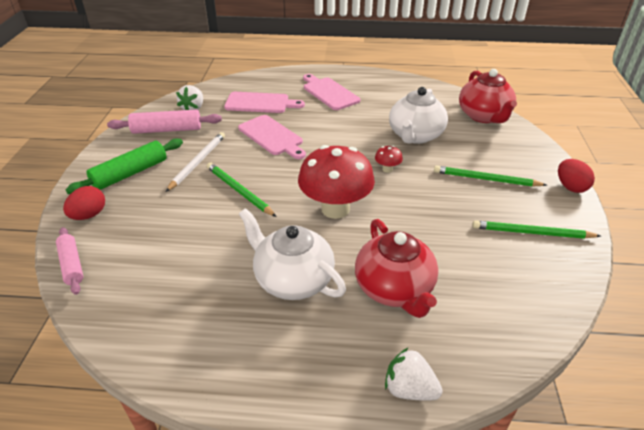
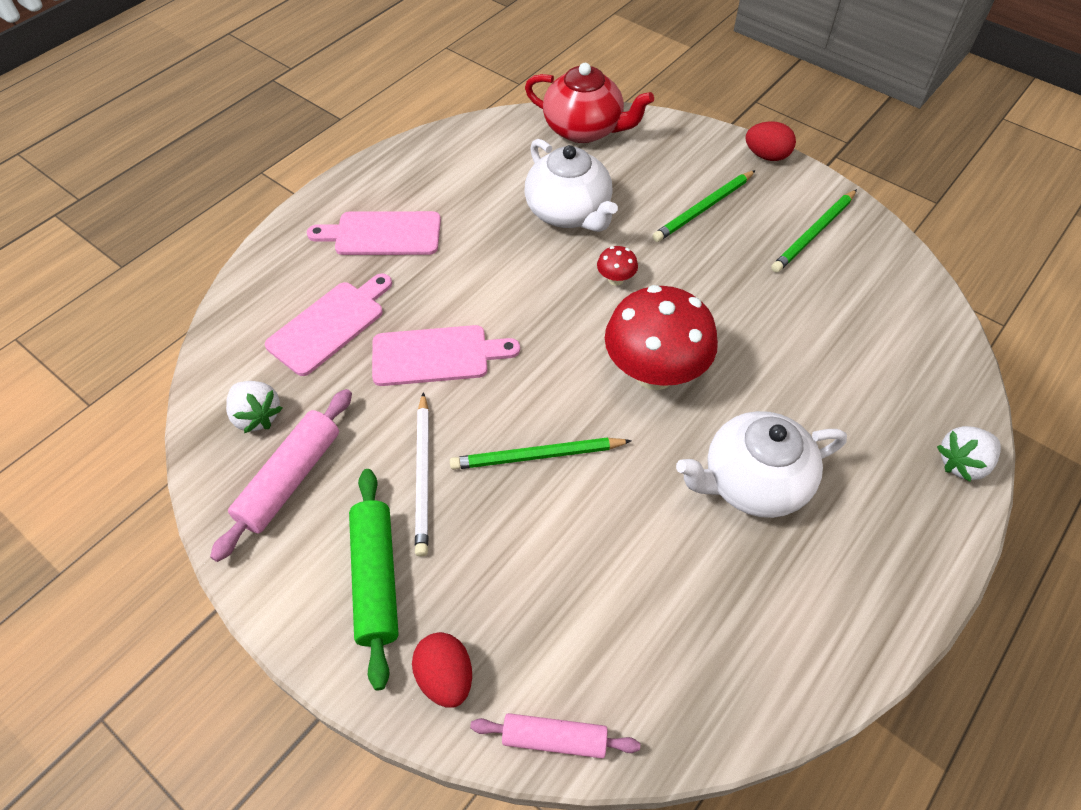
camera: 55 degrees left, 15 degrees up
white pencil [166,132,225,192] -> white pencil turned 150 degrees counterclockwise [415,392,429,556]
red teapot [355,219,438,318] -> none

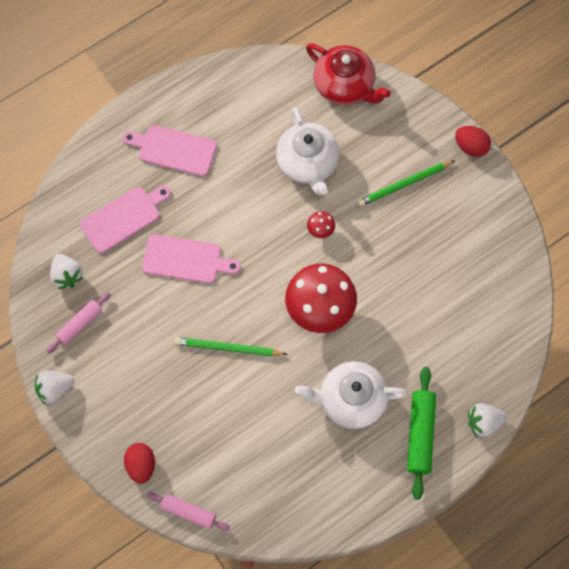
camera: 15 degrees right, 15 degrees up
pink rolling pin [210,389,352,562] -> pink rolling pin [47,292,111,353], size x0.66
green rolling pin [349,469,399,690] -> green rolling pin moved to [407,367,436,500]
white pencil [415,392,429,556] -> none
green pencil [771,189,857,273] -> none
none -> white strawberry [35,371,74,404]

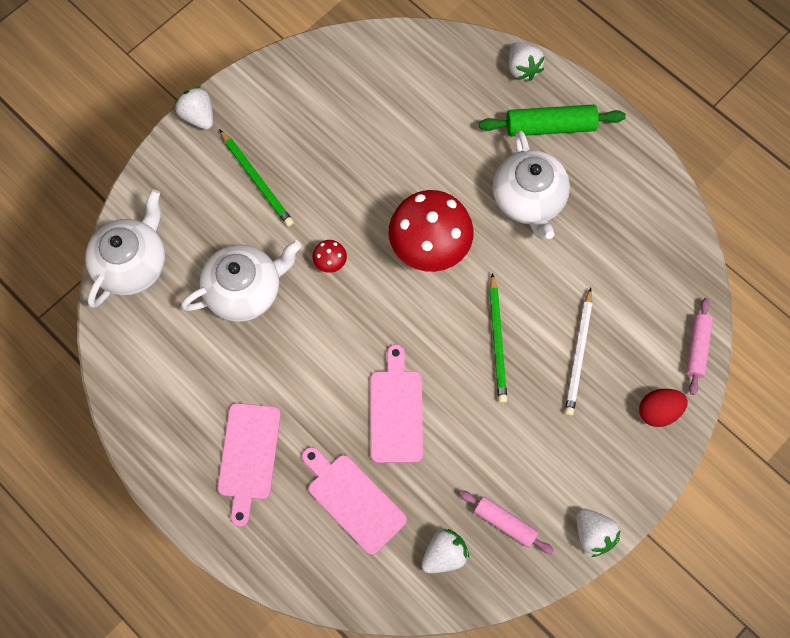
camera: 100 degrees left, 0 degrees up
red teapot [306,43,391,105] -> white teapot [85,189,165,308]
red egg [455,126,491,157] -> white strawberry [175,86,213,130]
none -> white pencil [565,287,592,416]

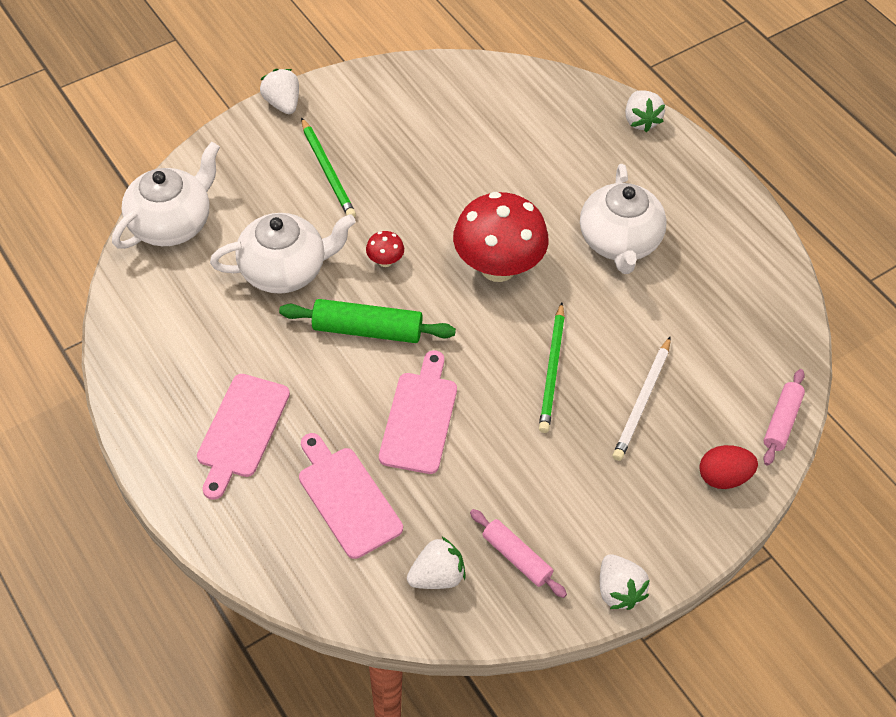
camera: 10 degrees right, 15 degrees down
green rolling pin [479,105,626,136] -> green rolling pin moved to [279,299,456,343]

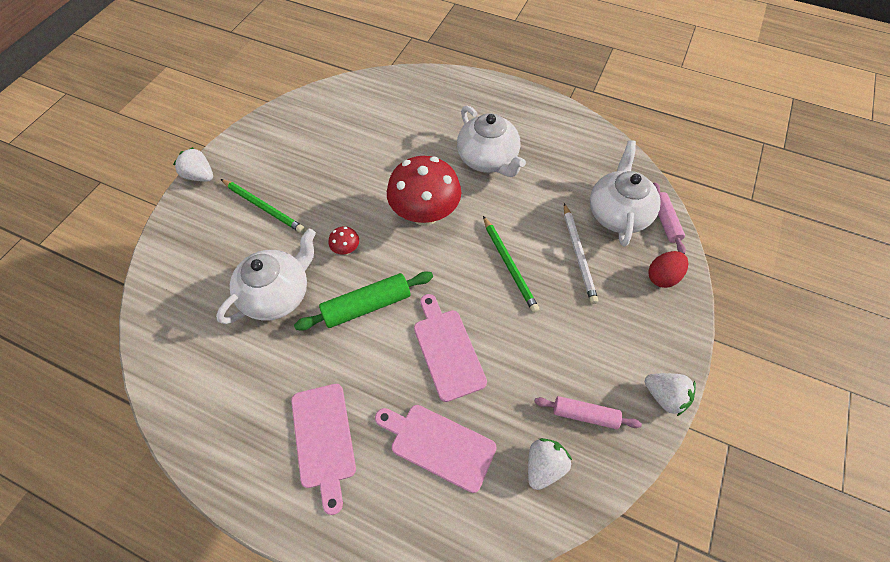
camera: 30 degrees left, 5 degrees up
white teapot [112,142,220,249] -> white teapot moved to [590,140,661,247]
white strawberry [625,90,665,132] -> none

